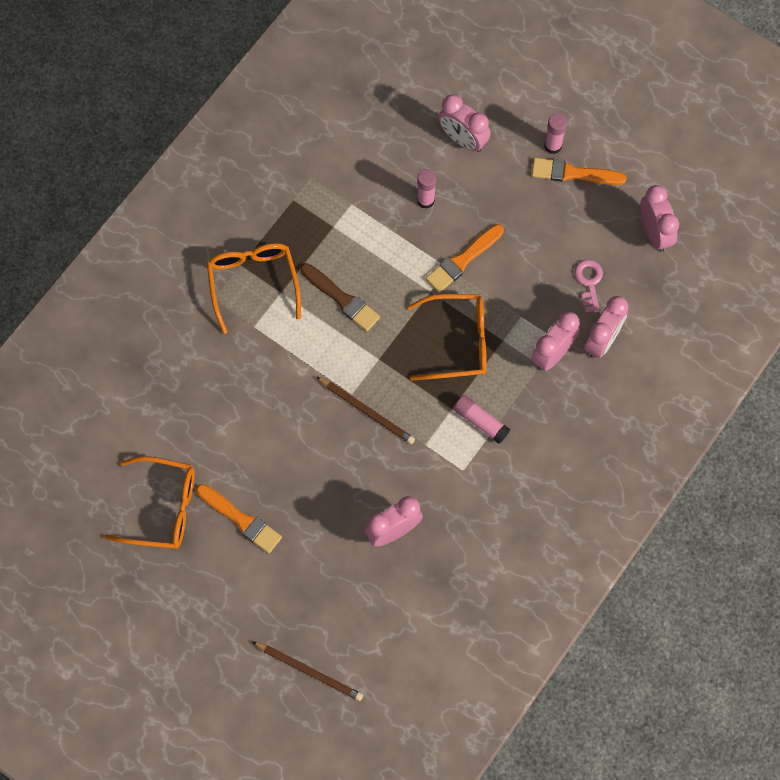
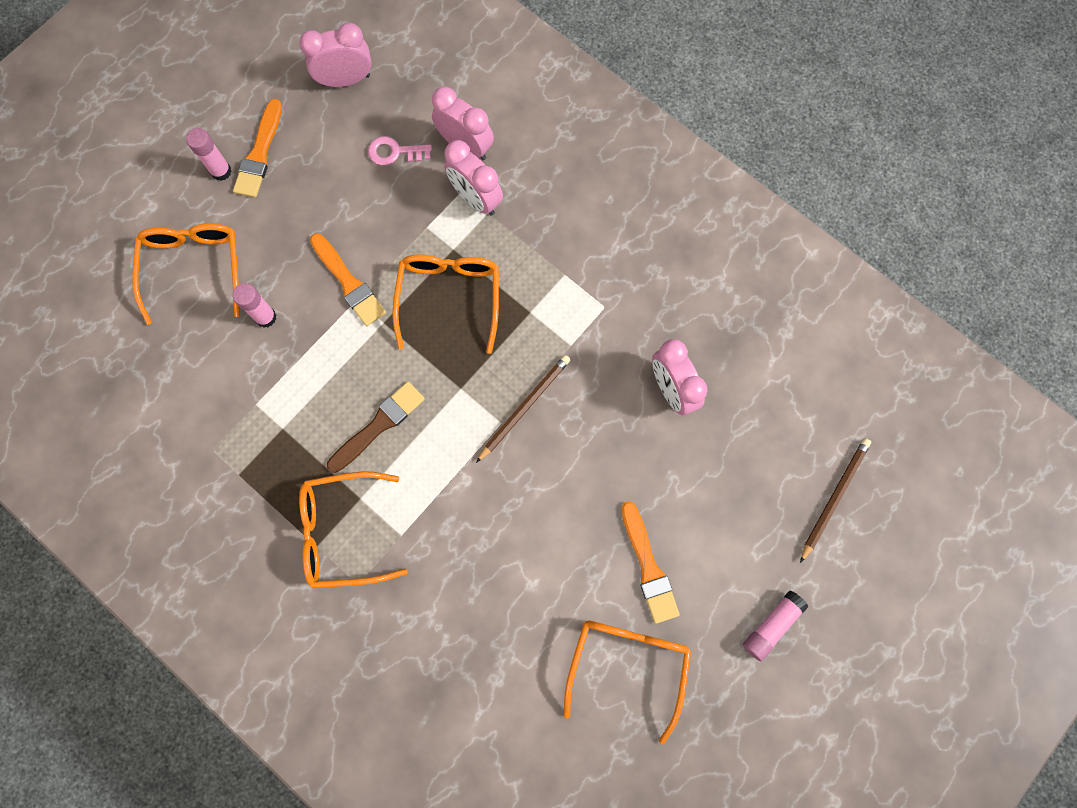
camera: 85 degrees left, 5 degrees up
orange brush [196,484,282,553] -> orange brush turned 120 degrees clockwise [621,501,680,624]
pink clock [438,94,490,152] -> orange glasses [132,223,240,325]
pink glue stick [454,395,510,444] -> pink glue stick moved to [743,590,809,661]

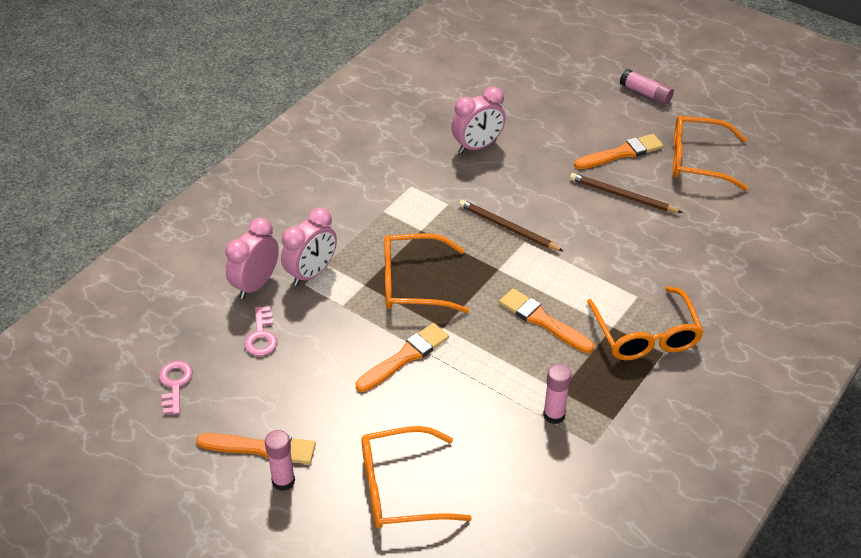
camera: 95 degrees left, 30 degrees down
pink glue stick [232,283,276,328] -> pink glue stick moved to [543,364,571,424]
pink clock [299,23,372,87] -> pink key [159,361,193,415]
brown brush [327,382,425,473] -> orange brush [499,288,594,353]
brown pencil [800,438,871,563] -> brown pencil moved to [570,173,683,213]

